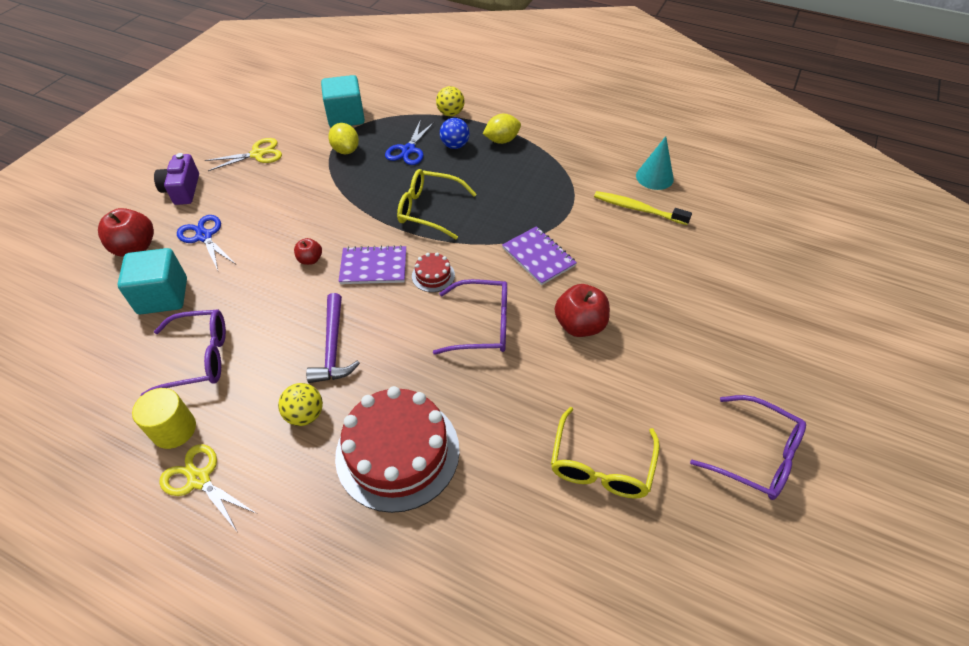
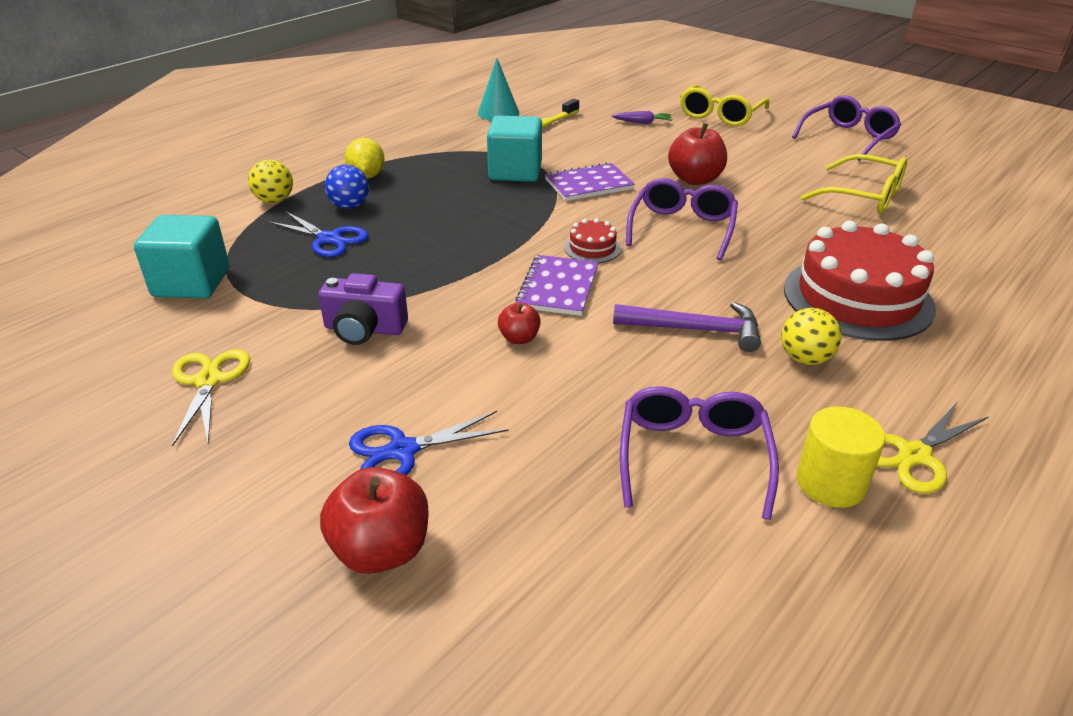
camera: 75 degrees left, 15 degrees down
turquoise cube [117,248,187,314] -> turquoise cube moved to [487,116,542,182]
purple camera [154,153,199,205] -> purple camera moved to [318,273,408,345]
yellow lemon [328,123,359,154] -> none
yellow glasses [397,169,477,239] -> yellow glasses moved to [680,85,769,126]
none -> purple carrot [611,111,672,124]

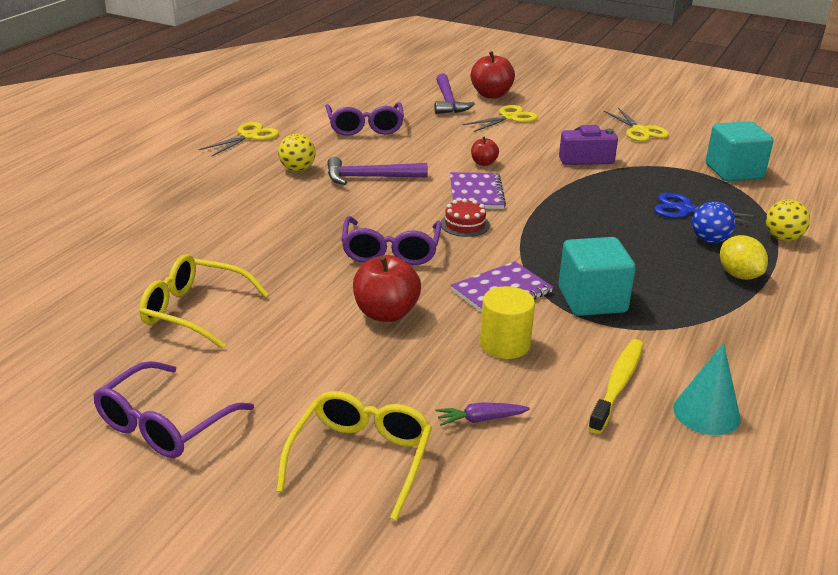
camera: 165 degrees right, 5 degrees down
blue scissors [349,411,509,475] -> yellow scissors [463,105,538,132]
red cake [784,221,936,341] -> none
yellow cylinder [797,406,885,508] -> yellow cylinder moved to [480,286,535,359]
none -> purple hammer [435,74,475,114]

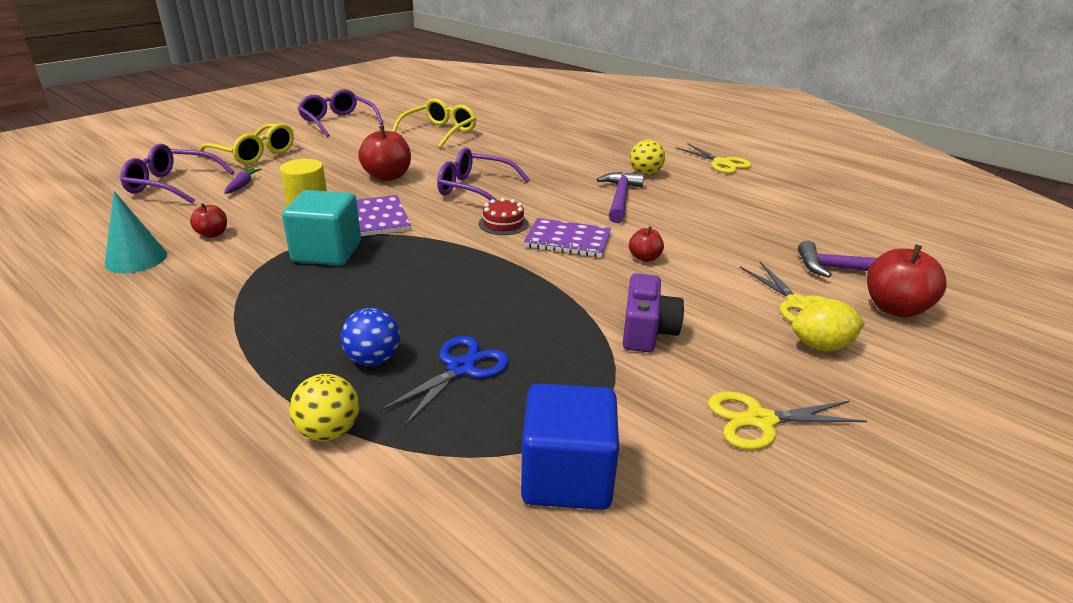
camera: 105 degrees right, 0 degrees up
purple glasses [325,102,404,136] -> purple glasses moved to [120,144,234,204]
yellow toothbrush [588,339,643,434] -> red apple [190,203,227,238]
turquoise cube [706,121,774,181] -> blue cube [521,383,619,510]
yellow lemon [720,235,768,280] -> yellow lemon moved to [792,299,865,351]

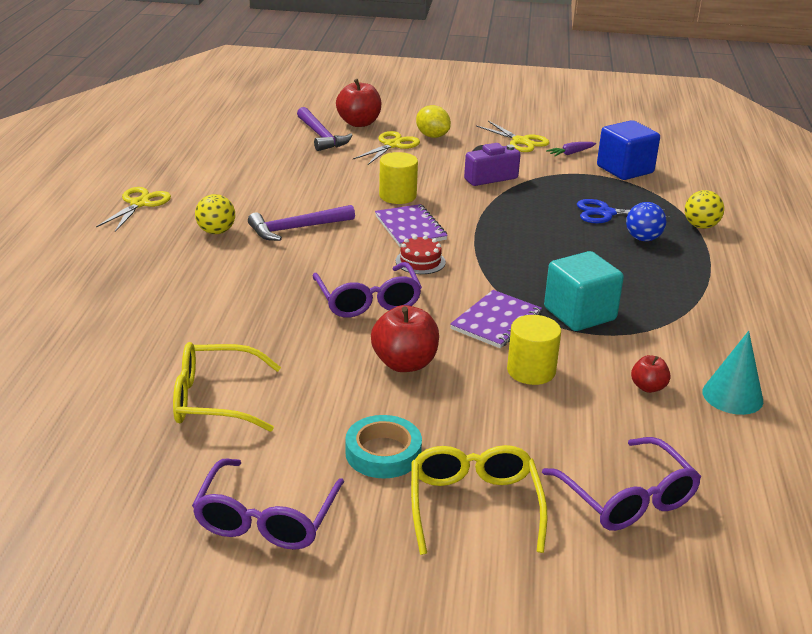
camera: 125 degrees left, 0 degrees up
purple carrot [224,168,262,194] -> purple carrot moved to [546,142,596,156]
red apple [629,226,664,262] -> yellow cylinder [379,152,418,204]
none -> turquoise tape [345,415,422,478]

